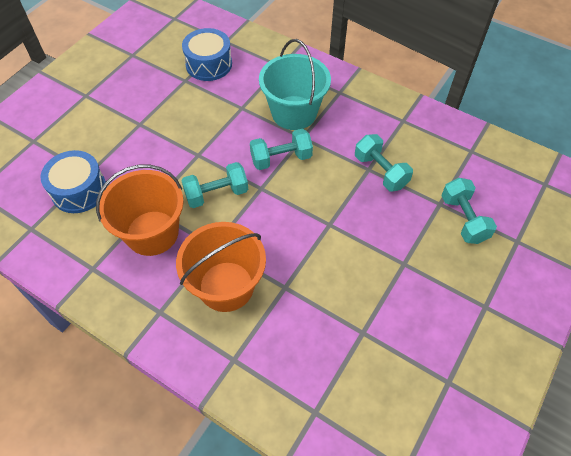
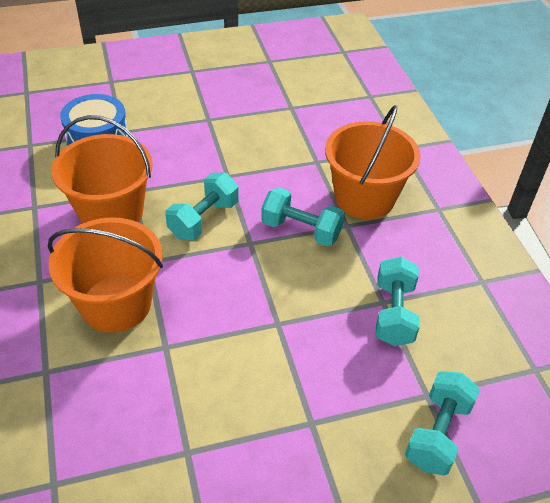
camera: 40 degrees right, 10 degrees down
turquoise dumbbell [181,162,248,208] -> turquoise dumbbell turned 75 degrees counterclockwise [165,173,239,240]
blue drum [182,28,232,81] -> none
turquoise bucket [259,39,331,130] -> orange bucket [325,105,421,219]

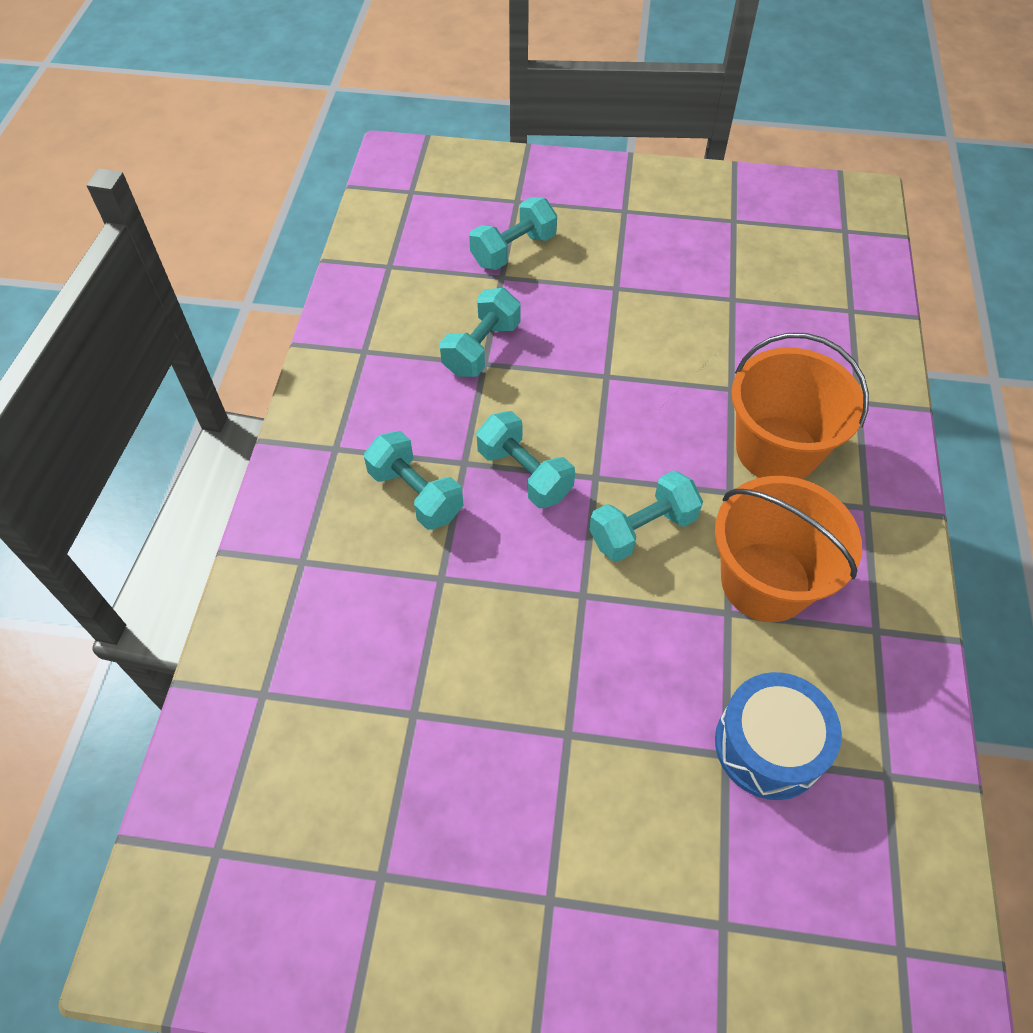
camera: 155 degrees left, 10 degrees up
orange bucket [325,105,421,219] -> turquoise dumbbell [364,431,464,530]

